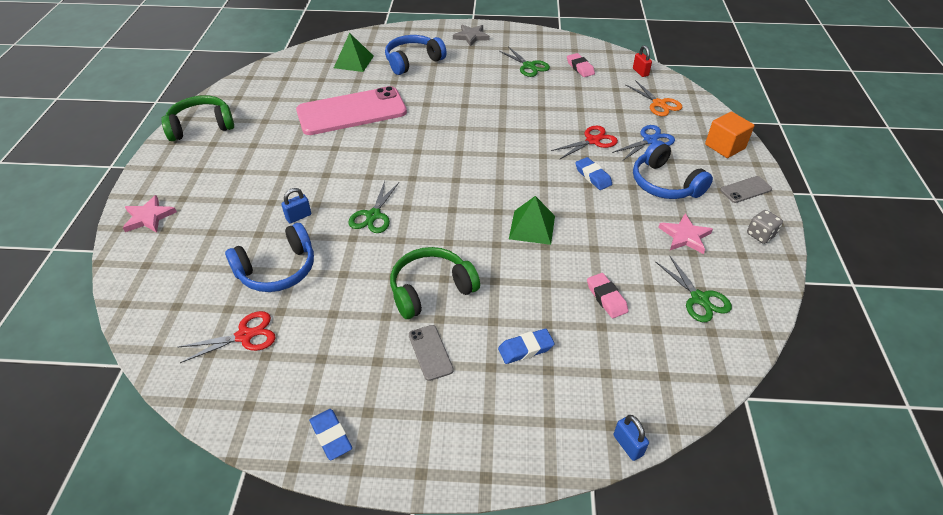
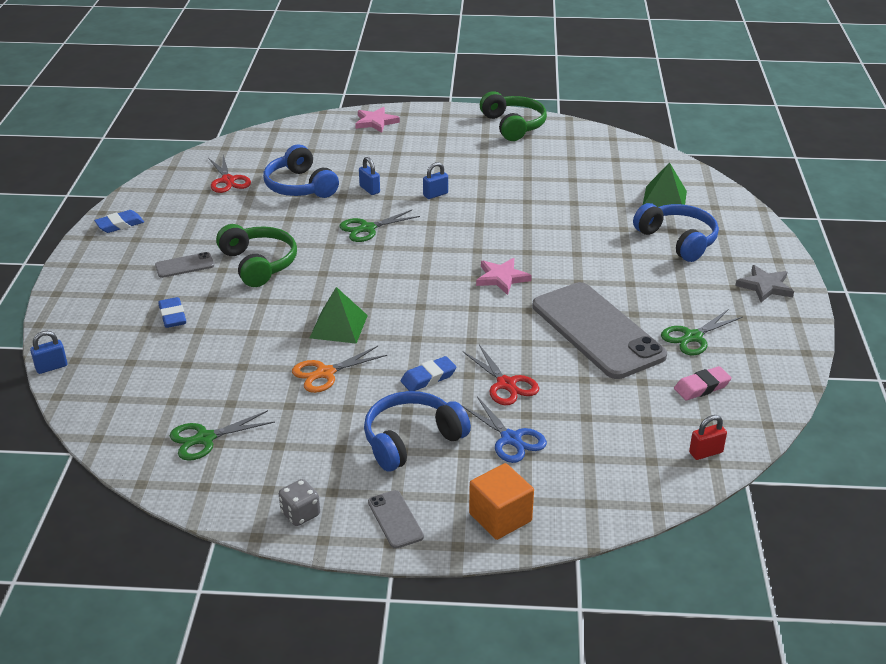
camera: 90 degrees right, 10 degrees down
pink phone [296,86,407,135] -> none
green scissors [348,181,399,233] -> green scissors turned 45 degrees counterclockwise [339,210,420,242]
pink eraser [587,273,628,318] -> none
orange scissors [625,80,683,116] -> orange scissors moved to [292,346,387,393]
pink star [658,214,713,254] -> pink star moved to [476,258,532,295]
none -> blue padlock [423,162,448,199]
none -> grey phone [532,282,667,379]

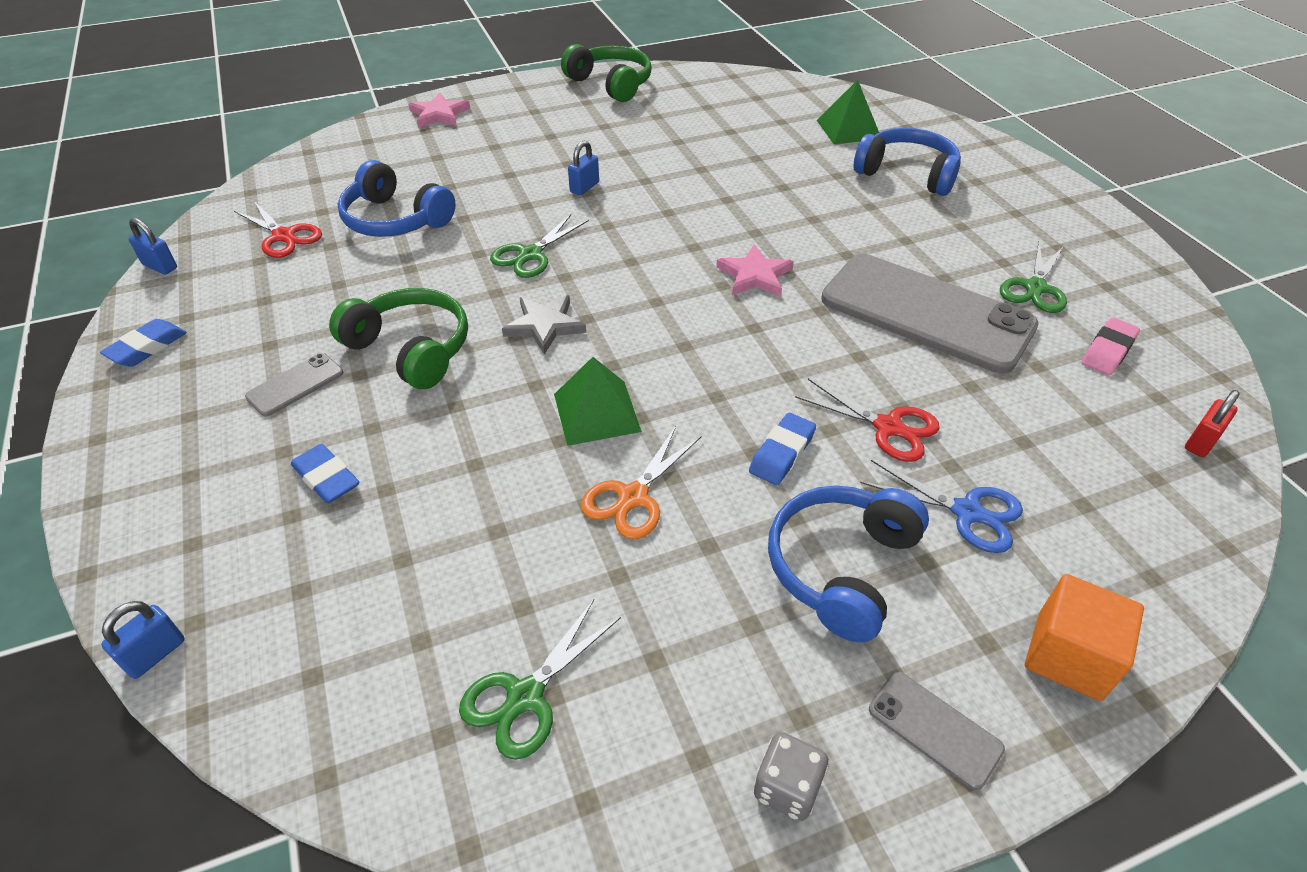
camera: 25 degrees left, 10 degrees up
blue padlock [359,157,380,195] -> blue padlock moved to [129,218,177,275]
grey star [735,265,794,302] -> grey star moved to [502,295,586,355]

